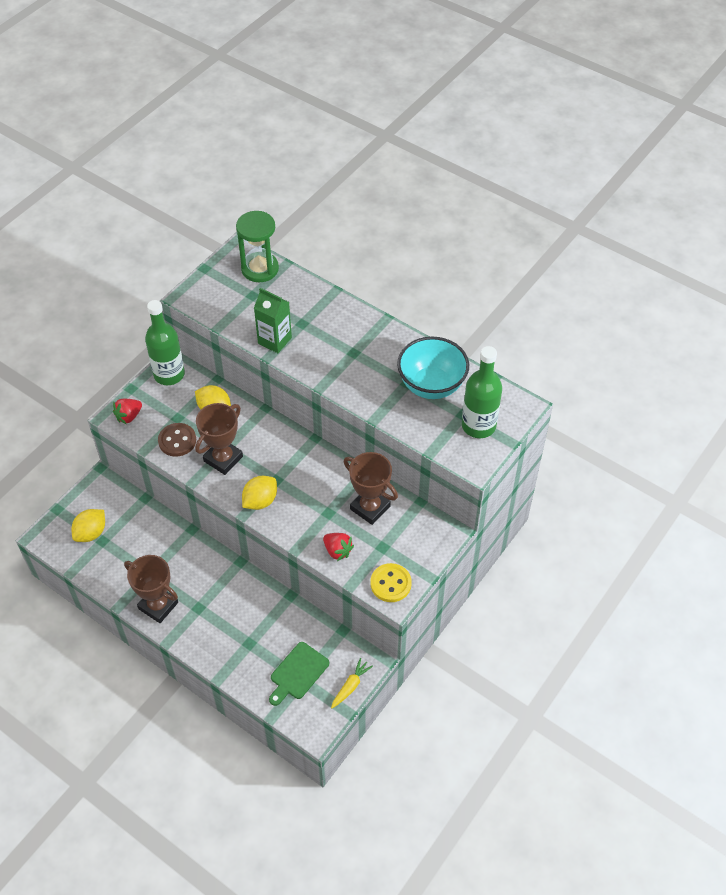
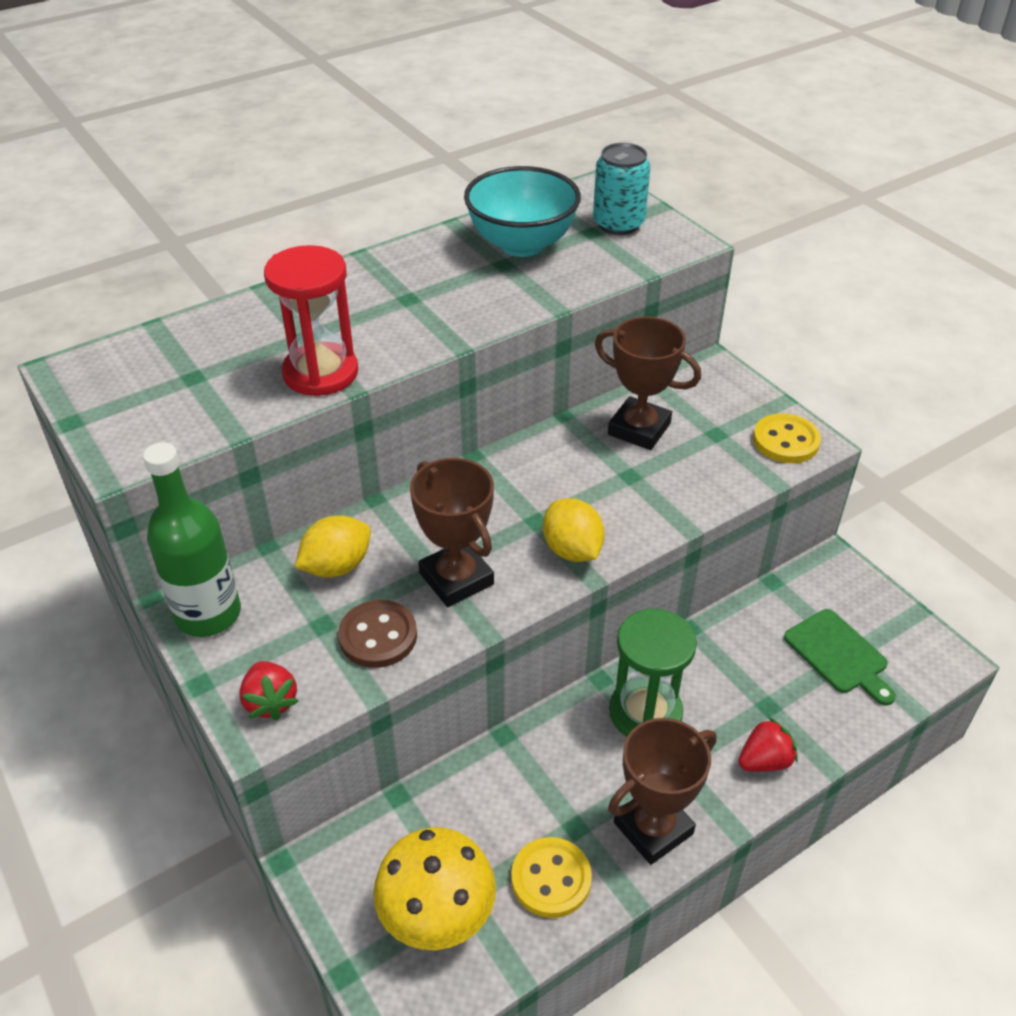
camera: 70 degrees left, 10 degrees down
yellow lemon [72,509,105,542] -> yellow mushroom [373,827,496,950]
green hourglass [236,211,279,282] -> green hourglass moved to [609,609,697,737]
green carton [254,288,292,353] -> red hourglass [264,245,358,396]
red strawberry [323,533,354,561] -> red strawberry moved to [738,717,798,772]
yellow carrot [331,658,373,708] -> none
brown trophy [344,452,398,525] -> brown trophy turned 60 degrees clockwise [595,317,701,450]
green bottle [462,346,502,438] -> turquoise can [593,143,651,235]
none -> yellow button [511,837,592,918]

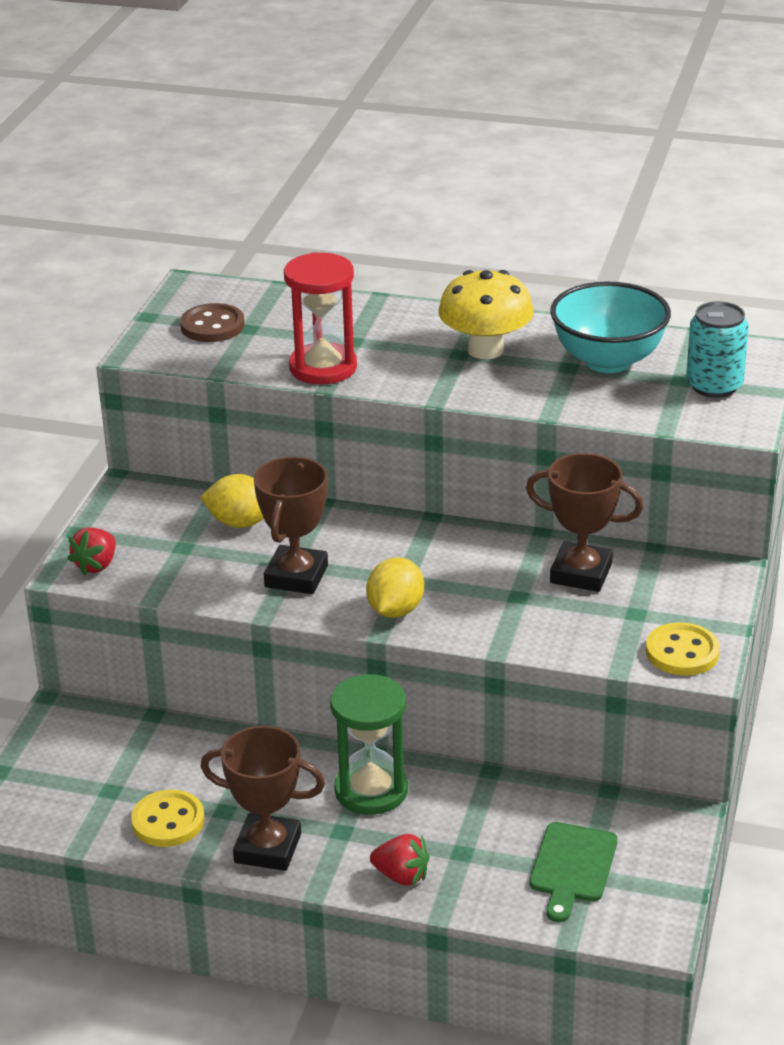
camera: 50 degrees right, 10 degrees down
green bottle [143,442,241,637] -> none
brown button [338,600,417,668] -> brown button moved to [180,303,245,342]
yellow mushroom [373,827,496,950] -> yellow mushroom moved to [438,270,534,359]
brown trophy [595,317,701,450] -> brown trophy turned 60 degrees counterclockwise [526,453,644,592]

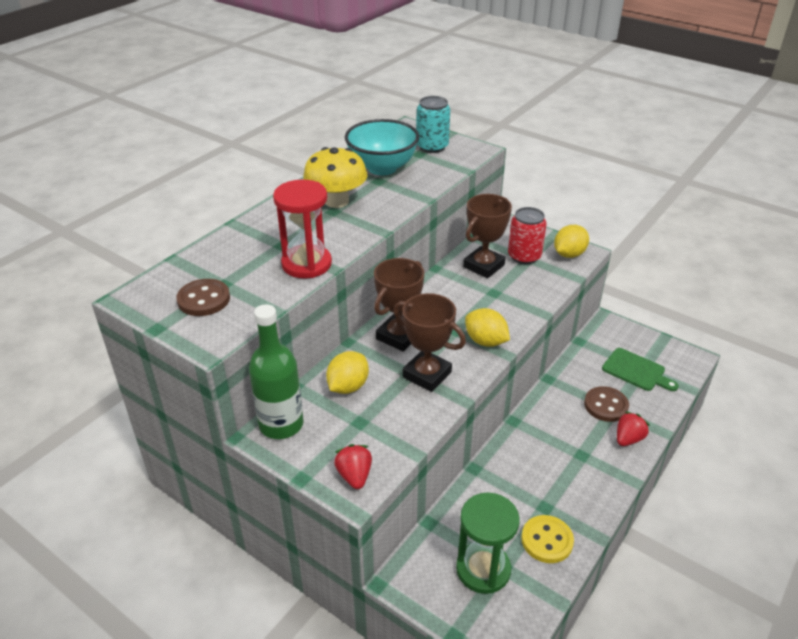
camera: 70 degrees left, 5 degrees up
red strawberry [68,527,116,575] -> red strawberry turned 150 degrees counterclockwise [334,444,372,489]
brown trophy [201,726,325,871] -> brown trophy moved to [374,258,424,352]
green hourglass [330,674,408,815] -> green hourglass moved to [456,493,520,594]
yellow button [646,622,720,676] -> yellow lemon [554,225,589,258]
none -> green bottle [249,304,304,439]
none -> red can [508,207,547,264]
none -> brown button [584,386,629,422]

